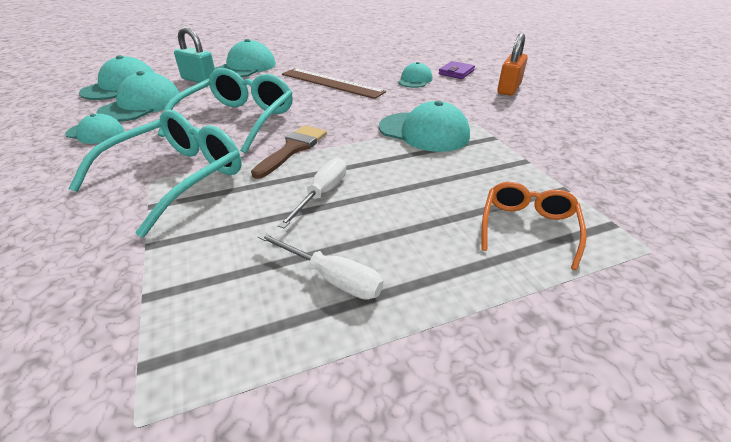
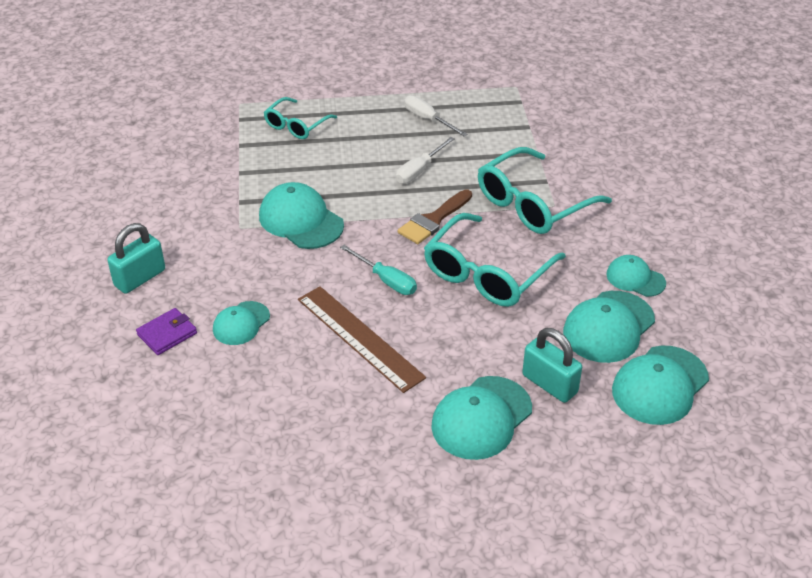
camera: 165 degrees left, 5 degrees up
orange glasses [481,182,587,270] -> turquoise glasses [264,97,337,139]
orange padlock [497,33,528,96] -> turquoise padlock [107,223,165,294]
none -> turquoise screwdriver [340,245,417,295]

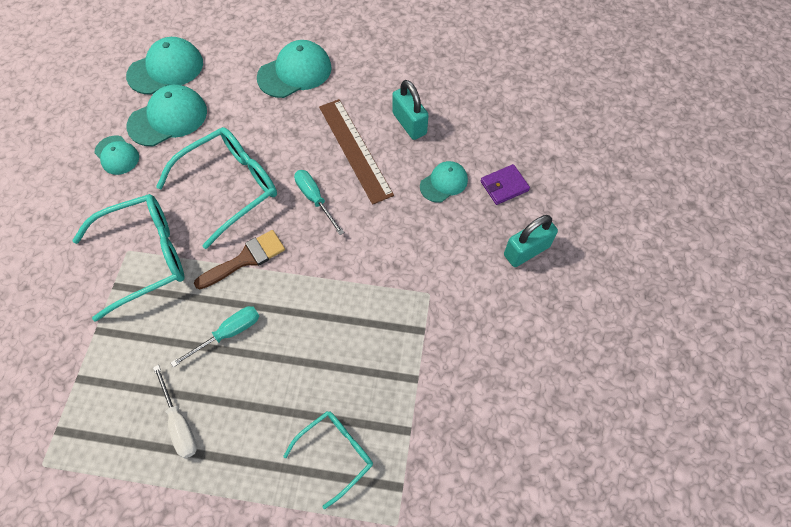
camera: 165 degrees left, 20 degrees up
turquoise cap [259,182,344,249] -> none
white screwdriver [396,137,455,184] -> turquoise screwdriver [171,306,259,368]
turquoise padlock [522,328,582,403] -> turquoise padlock moved to [392,80,429,140]

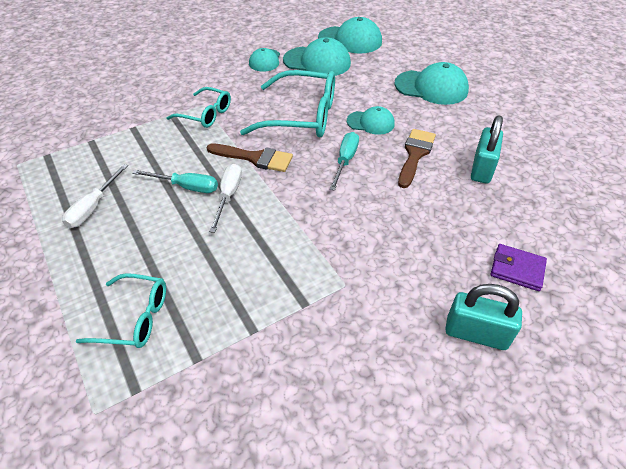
camera: 50 degrees right, 15 degrees down
turquoise glasses [72,194,184,322] -> turquoise glasses [167,87,231,128], size x0.58
brown ruler [319,99,394,205] -> brown brush [398,129,436,188]
turquoise cap [420,161,468,203] -> turquoise cap moved to [347,106,395,135]
none -> white screwdriver [209,164,242,233]

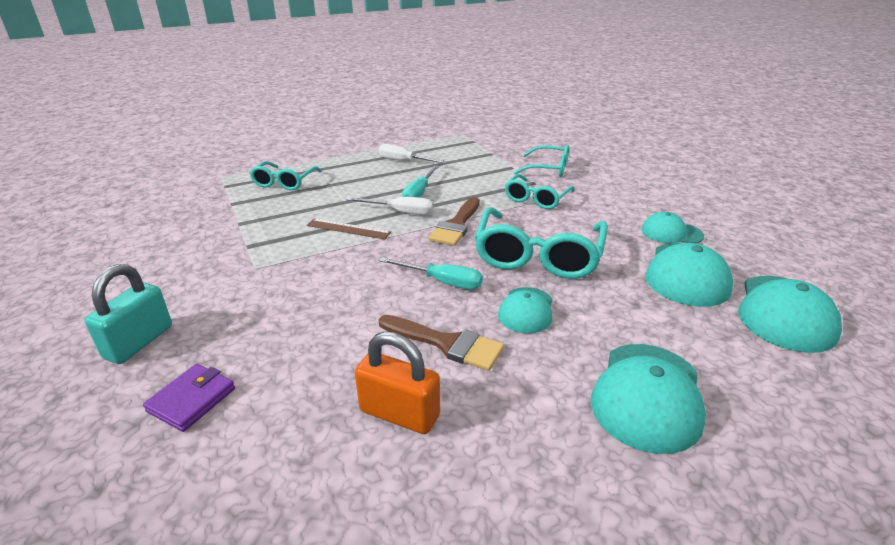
camera: 95 degrees right, 15 degrees down
turquoise padlock [471,115,503,184] -> orange padlock [355,331,440,434]
none -> brown ruler [307,218,391,240]
none -> turquoise glasses [514,145,569,177]

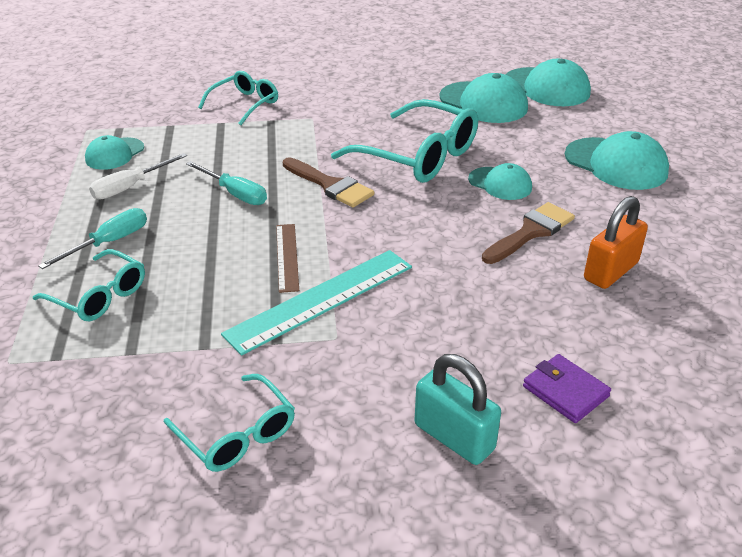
camera: 70 degrees left, 5 degrees up
brown ruler [307,218,391,240] -> brown ruler turned 45 degrees counterclockwise [276,224,299,293]
white screwdriver [346,197,434,215] -> none
turquoise screwdriver [379,257,483,289] -> turquoise screwdriver moved to [38,208,147,269]
turquoise glasses [505,174,574,209] -> turquoise glasses moved to [164,374,295,472]
turquoise cap [641,212,704,243] -> turquoise cap moved to [85,135,144,170]
none -> turquoise ruler [221,250,412,356]

